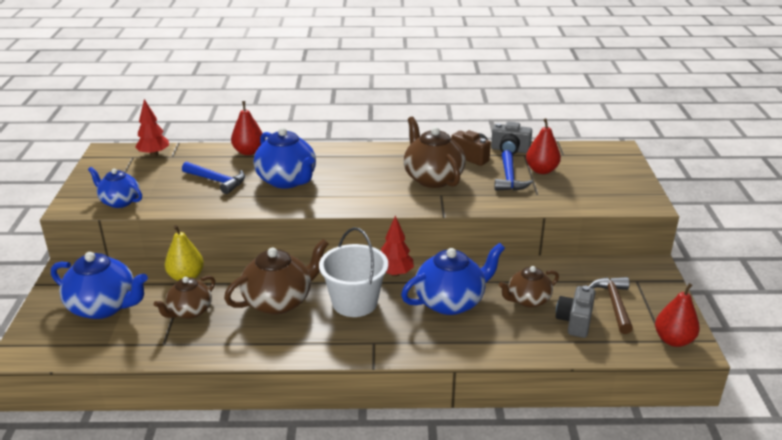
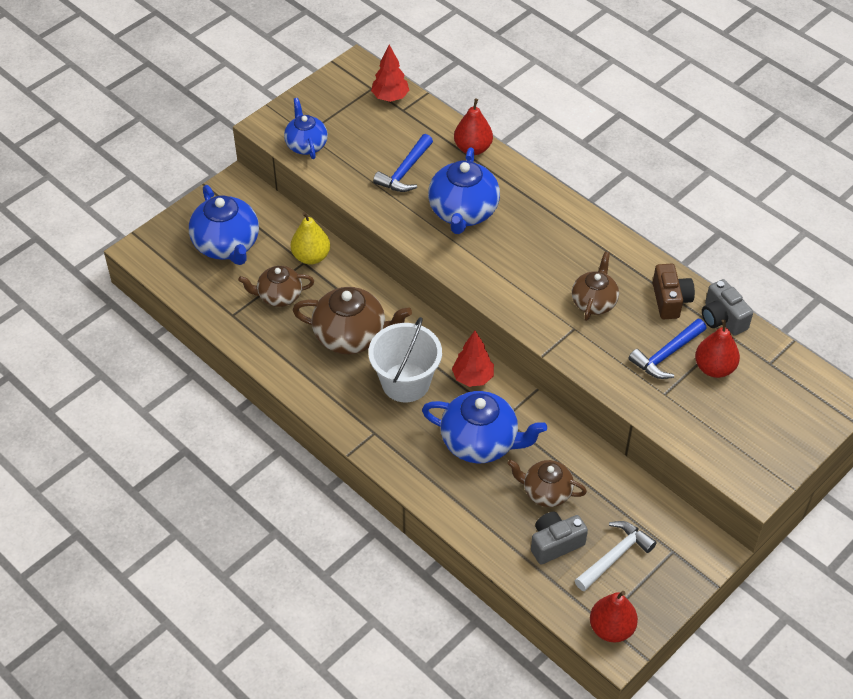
camera: 45 degrees right, 20 degrees up
blue hammer [182,162,245,194] -> blue hammer turned 45 degrees clockwise [373,134,433,192]
brown teapot [403,117,465,188] -> brown teapot [572,252,619,321], size x0.63
brown hammer [589,277,633,334] -> white hammer [574,521,657,591]

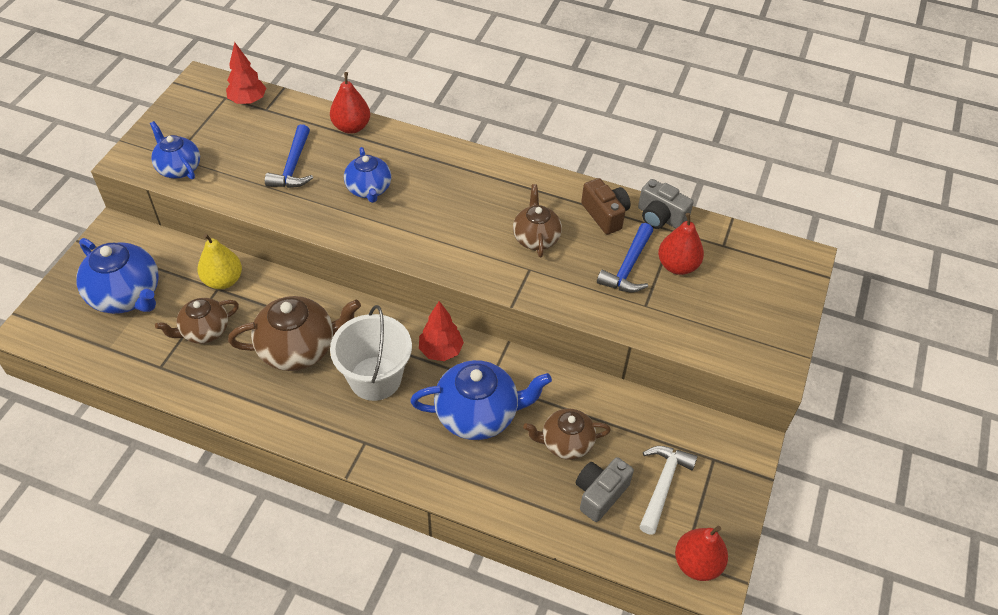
camera: 25 degrees left, 0 degrees up
blue teapot [428,147,500,234] -> blue teapot [344,147,391,203], size x0.63

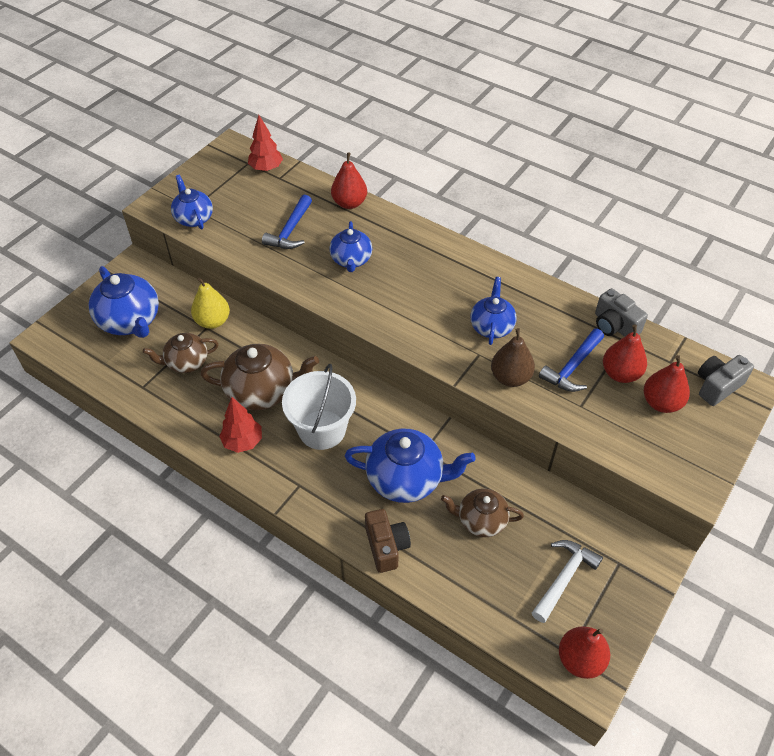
camera: 15 degrees right, 0 degrees up
red tree [419,301,464,361] -> red tree moved to [219,397,262,453]
brown teapot [513,184,562,257] -> blue teapot [470,277,517,345]
grey camera [576,457,634,522] -> grey camera moved to [698,355,754,406]
brown camera [581,178,630,235] -> brown camera moved to [365,509,411,573]
none -> brown pear [491,328,535,387]
none -> red pear [644,355,690,413]

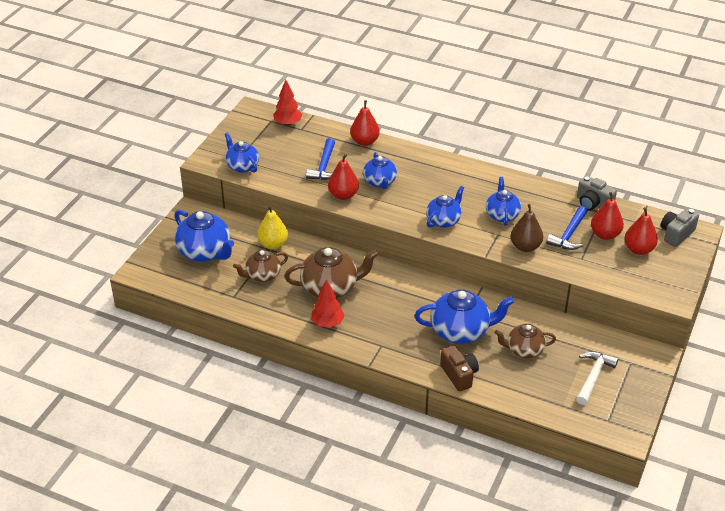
camera: 10 degrees left, 10 degrees down
white bucket [282,364,356,450] -> none
red pear [559,626,610,679] -> red pear moved to [328,154,359,200]
none -> blue teapot [426,186,464,228]

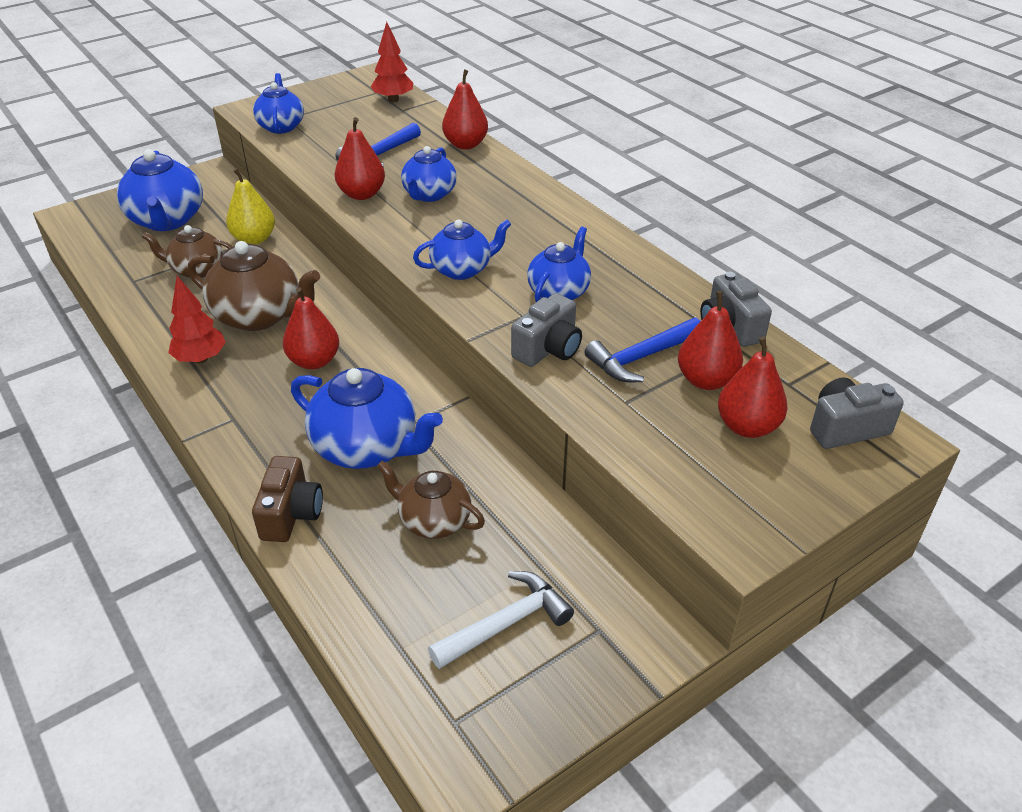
camera: 30 degrees right, 0 degrees up
brown pear [510,204,543,252] -> grey camera [511,293,582,367]
none -> red pear [283,287,339,369]

